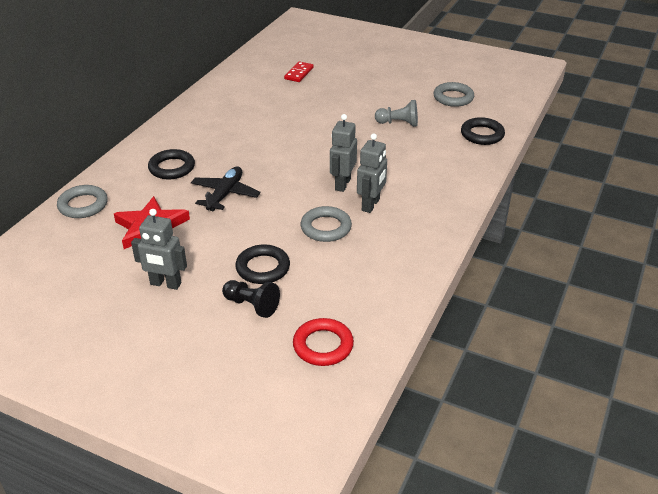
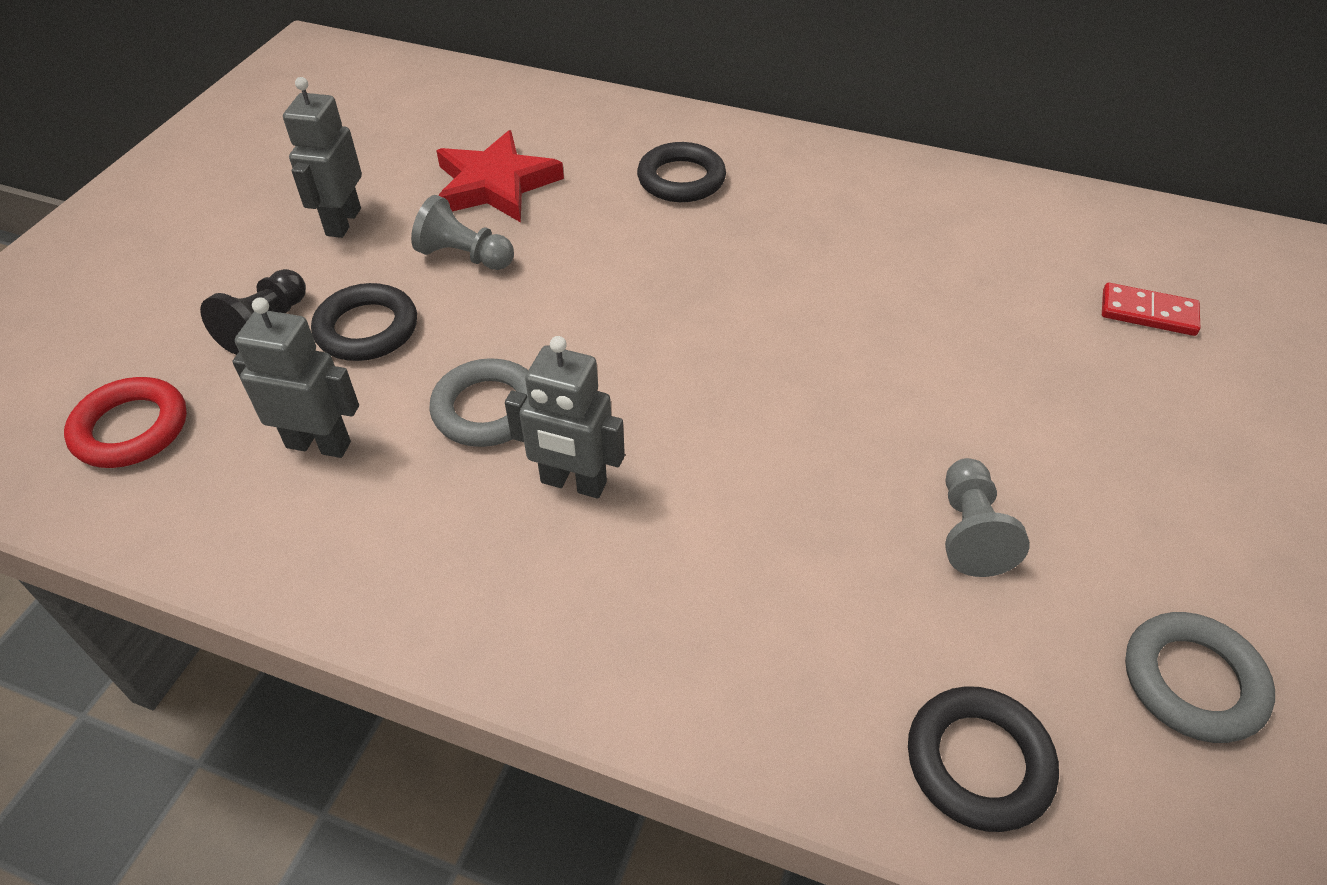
camera: 85 degrees right, 10 degrees up
grey ring [57,185,108,218] -> none
black plane [191,166,261,211] -> none
grey robot [330,114,357,192] -> grey robot moved to [232,297,359,458]
none -> grey pawn [411,195,514,270]

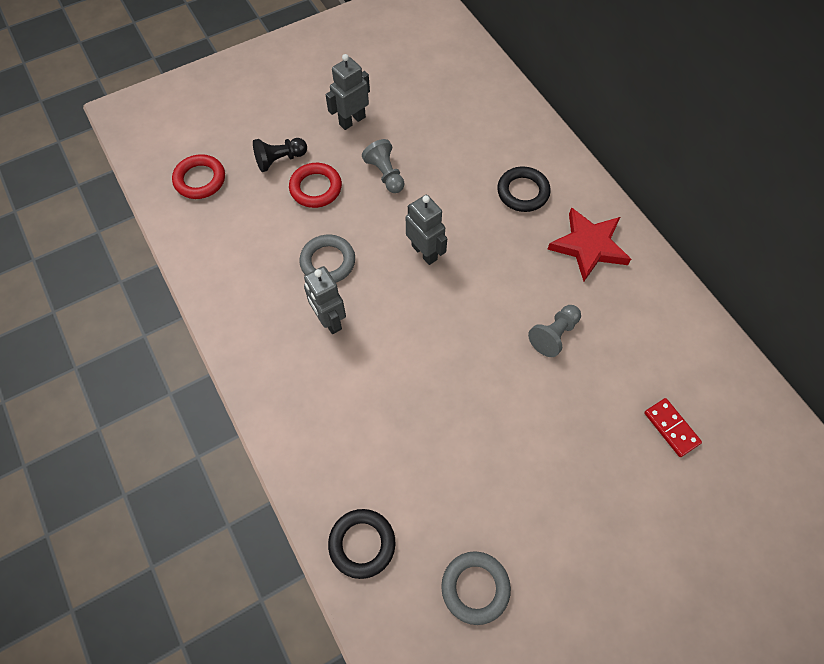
camera: 40 degrees right, 15 degrees up
grey robot [232,297,359,458] -> grey robot moved to [406,195,447,265]
black ring [311,283,417,361] -> red ring [289,163,342,208]
red star [436,130,564,222] -> red star moved to [547,208,631,282]
grey pawn [945,458,1030,577] -> grey pawn moved to [528,305,581,357]

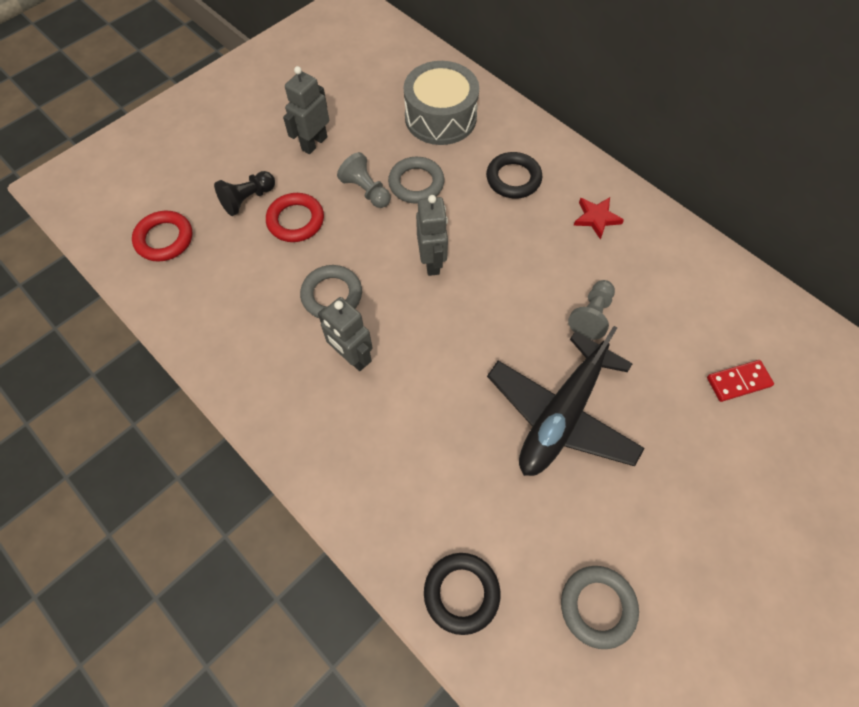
camera: 15 degrees left, 0 degrees up
grey robot [406,195,447,265] -> grey robot turned 45 degrees clockwise [416,195,448,276]
red star [547,208,631,282] -> red star [573,197,624,239], size x0.58
red domino [644,398,702,457] -> red domino turned 60 degrees counterclockwise [707,360,774,402]
none -> grey ring [388,157,444,204]
none -> grey drum [404,61,479,145]
none -> black plane [487,326,645,476]

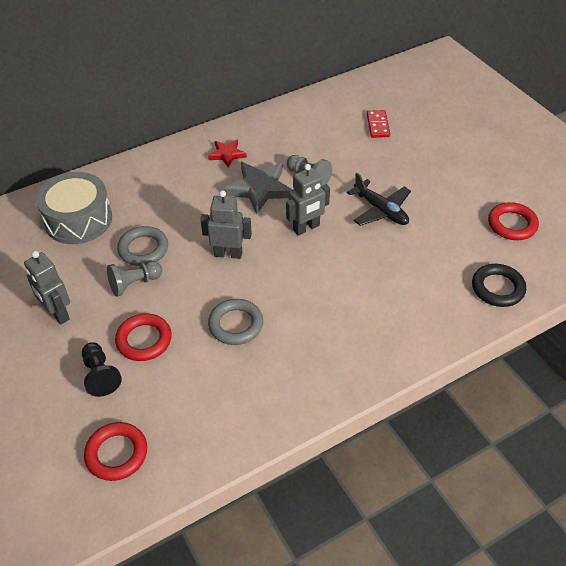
camera: 75 degrees left, 15 degrees down
grey robot [318,297,372,371] -> grey robot moved to [286,164,330,236]
black ring [486,152,542,199] -> none
black plane [487,326,645,476] -> black plane [347,172,411,226], size x0.62
grey ring [561,566,639,649] -> red ring [488,202,539,240]
none -> grey star [224,162,292,214]

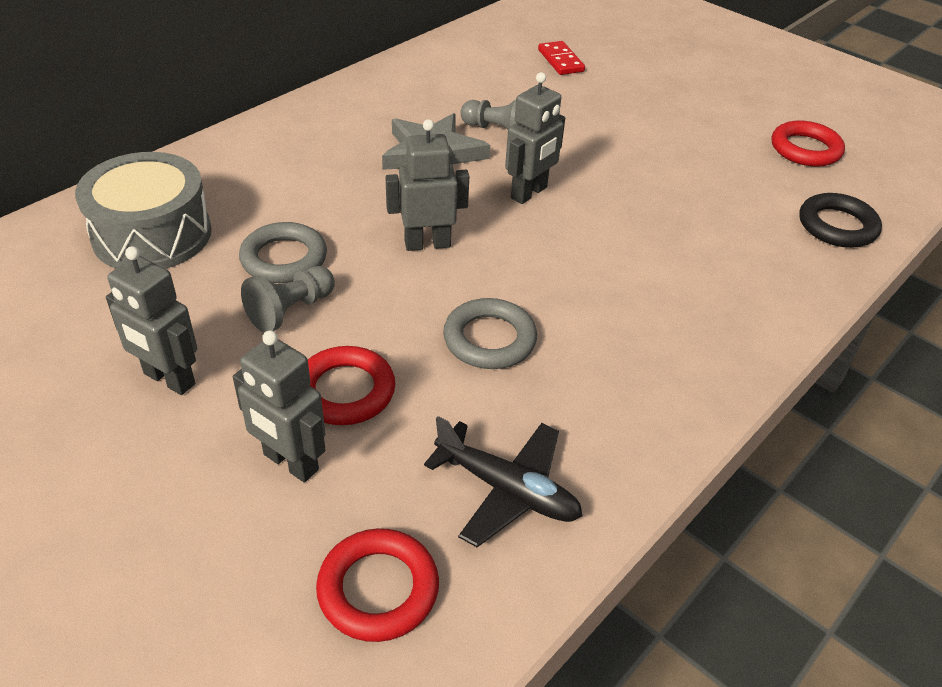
camera: 20 degrees left, 5 degrees down
black pawn [82,342,122,397] -> grey robot [233,330,326,482]
red star [208,139,247,168] -> none
black plane [347,172,411,226] -> black plane moved to [424,416,582,547]

